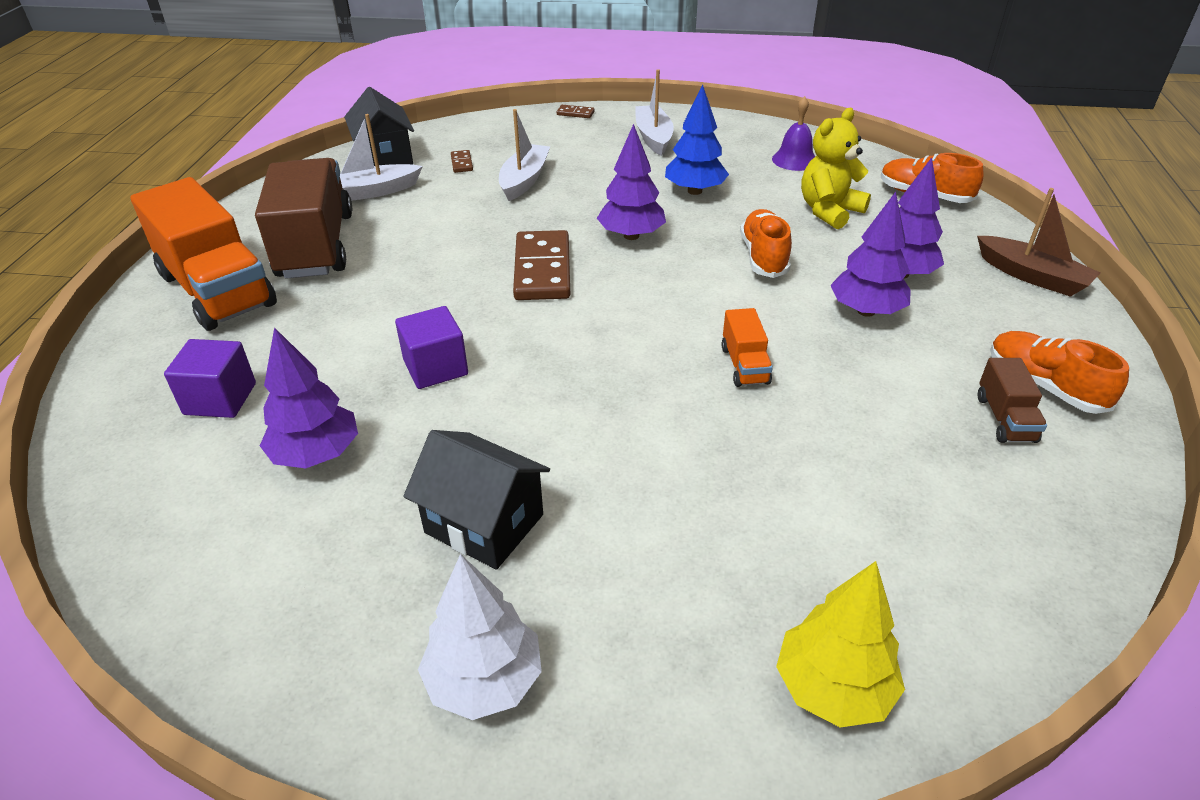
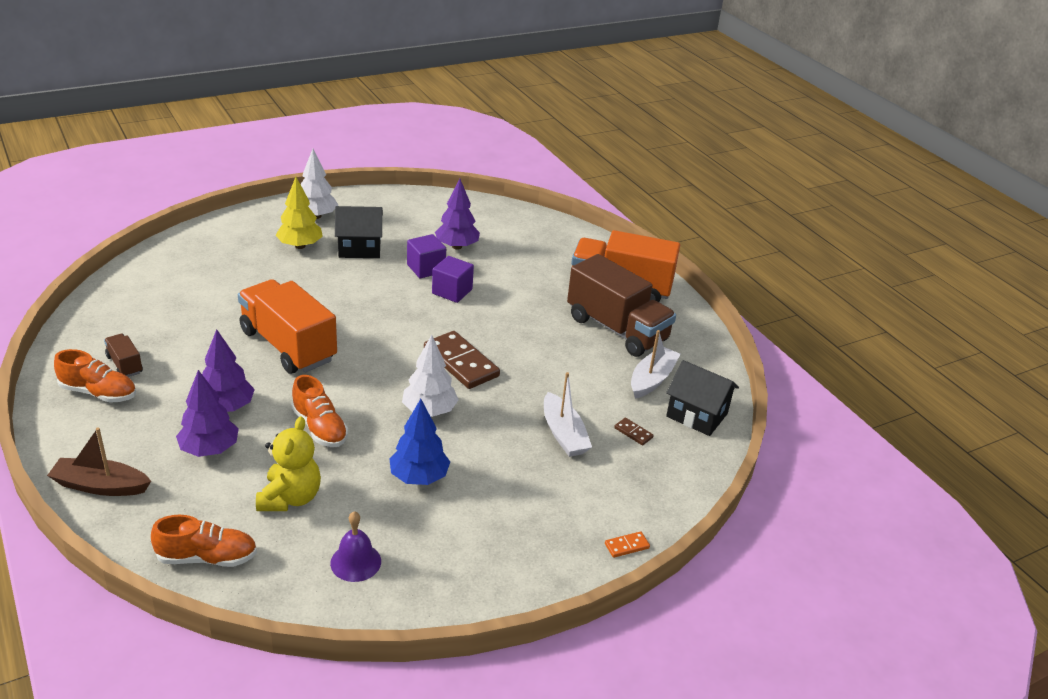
camera: 140 degrees right, 5 degrees down
purple cube [164,339,256,418] -> purple cube moved to [407,234,446,278]
brown domino [557,105,595,118] -> orange domino [605,531,650,558]
purple tree [597,124,666,240] -> white tree [402,335,459,417]
white boat [635,69,674,156] -> none
orange truck [721,308,773,387] -> orange truck [238,279,337,374], size x2.27
yellow tree [776,561,905,728] -> yellow tree moved to [276,177,323,249]

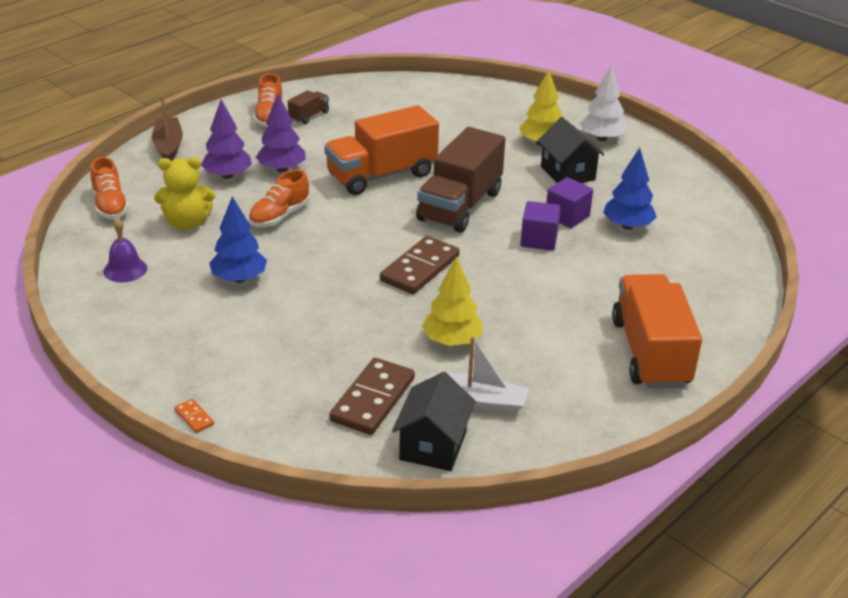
camera: 75 degrees right, 0 degrees up
orange truck [238,279,337,374] -> orange truck turned 150 degrees counterclockwise [324,105,439,195]
white tree [402,335,459,417] -> none
purple tree [435,179,480,250] -> blue tree [603,148,657,230]
white boat [544,372,592,457] -> none
brown truck [567,254,676,357] -> brown truck moved to [416,127,506,233]
brown domino [614,418,654,445] -> brown domino [329,358,415,435], size x2.31
none -> yellow tree [422,256,483,346]

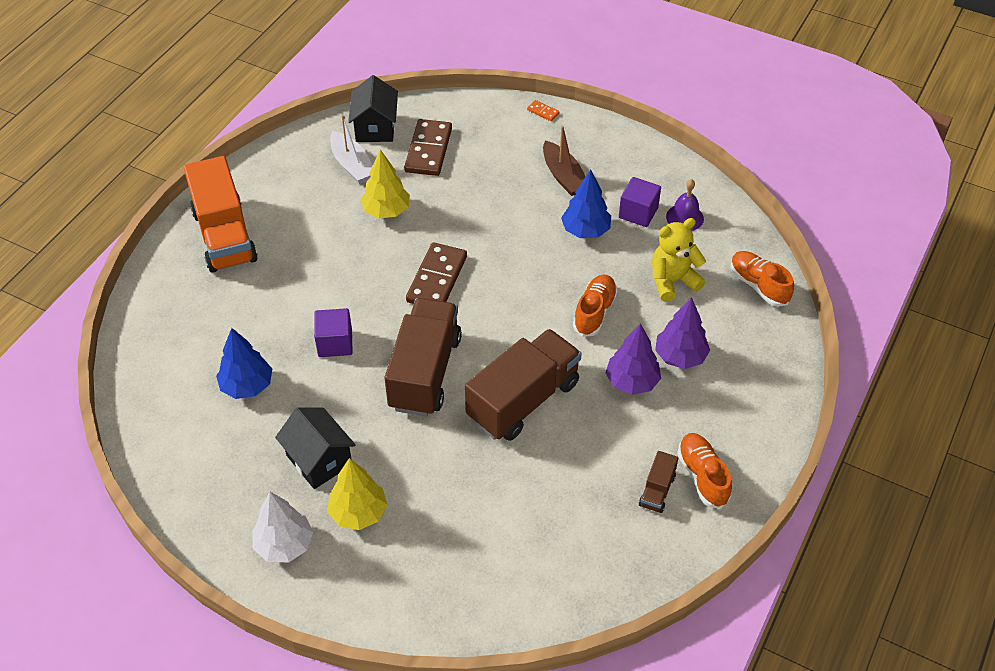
camera: 165 degrees right, 15 degrees up
brown boat [152,95,183,161] -> brown boat moved to [543,126,585,196]
orange truck [324,105,439,195] -> brown truck [465,329,582,441]
white boat [425,336,529,414] -> white boat turned 120 degrees counterclockwise [330,115,372,184]
purple cube [546,177,593,228] -> purple cube moved to [619,177,661,227]

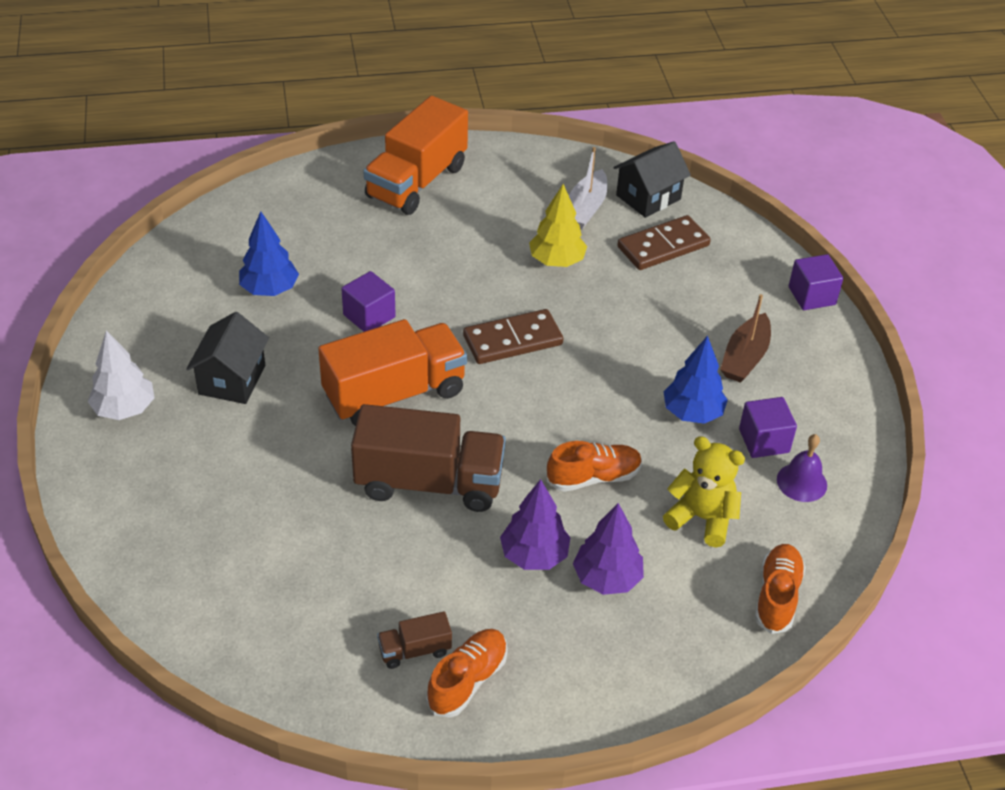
camera: 50 degrees right, 5 degrees down
yellow tree [327,458,388,530] -> none
brown truck [385,298,462,416] -> orange truck [318,319,467,426]
orange domino [527,100,560,121] -> purple cube [789,254,843,310]

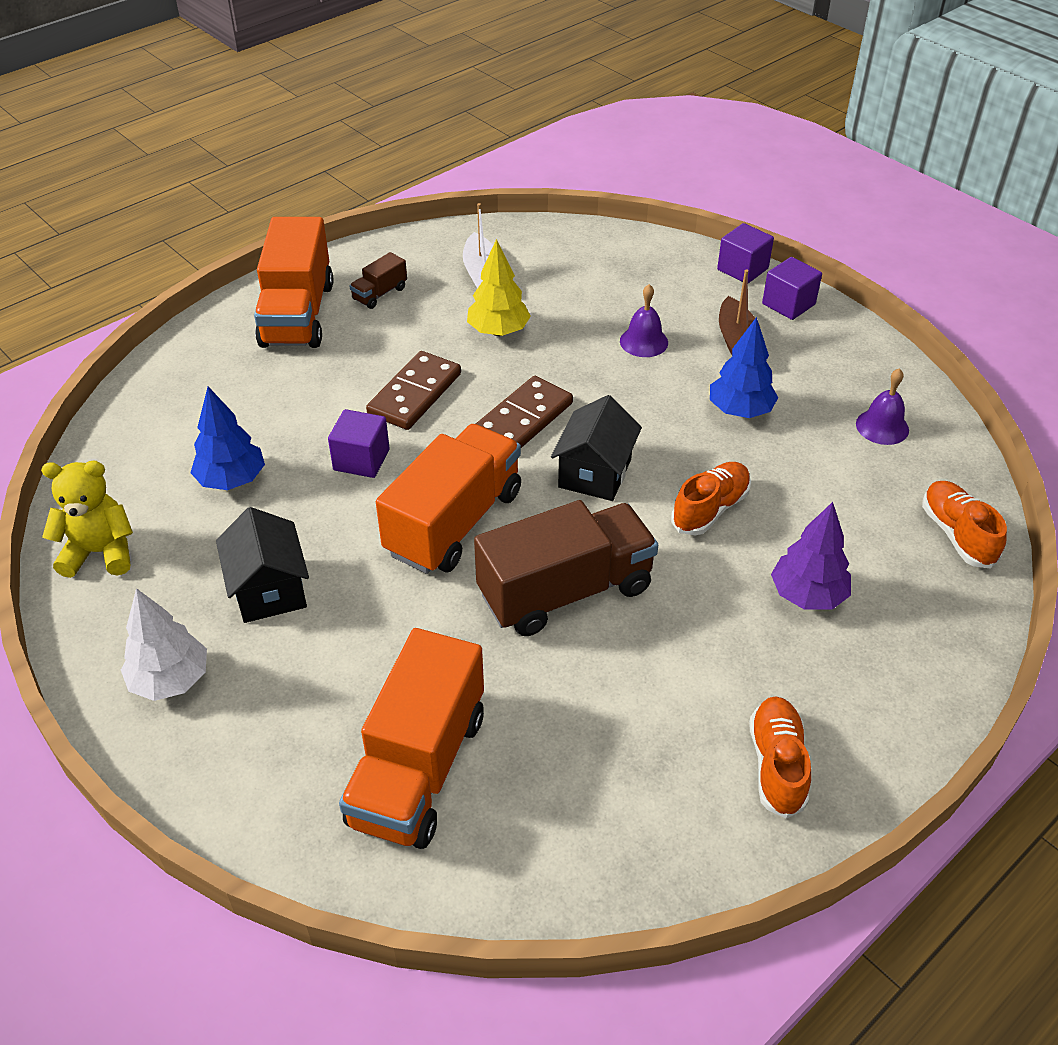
camera: 30 degrees left, 0 degrees up
brown truck [377,611,452,669] -> brown truck moved to [349,252,407,309]
purple tree [500,479,571,570] -> none
black house [613,141,691,218] -> black house moved to [551,395,642,501]
brown domino [617,215,711,270] -> brown domino moved to [366,351,461,430]
yellow teddy bear [663,436,745,548] -> yellow teddy bear moved to [41,461,133,578]
purple cube [739,397,797,458] -> purple cube moved to [762,257,822,320]
none -> orange truck [339,628,484,849]
none -> purple bell [620,284,668,357]

